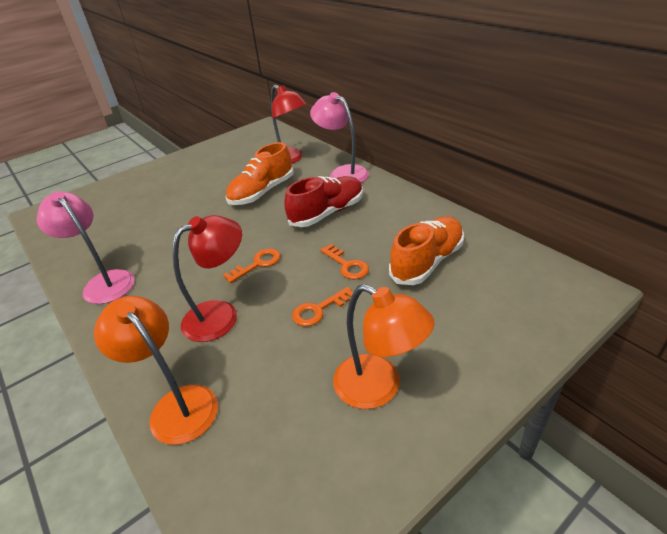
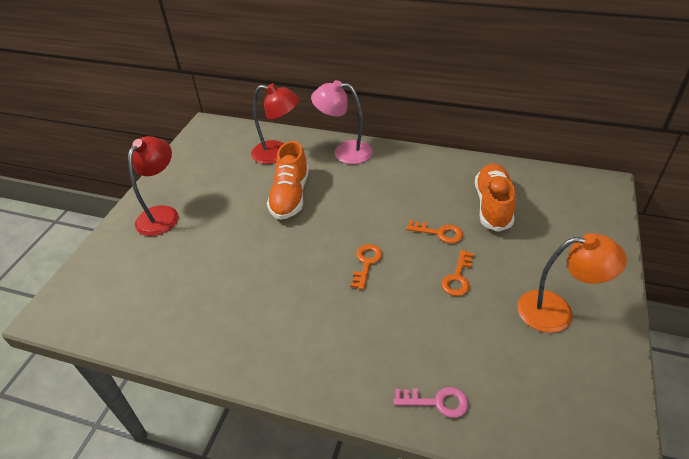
camera: 35 degrees left, 5 degrees up
pink lamp [37,191,135,304] -> none
orange lamp [94,296,218,445] -> pink key [394,387,468,418]
red lamp [172,215,242,342] -> red lamp moved to [128,136,179,236]
red shoe [284,176,363,227] -> none

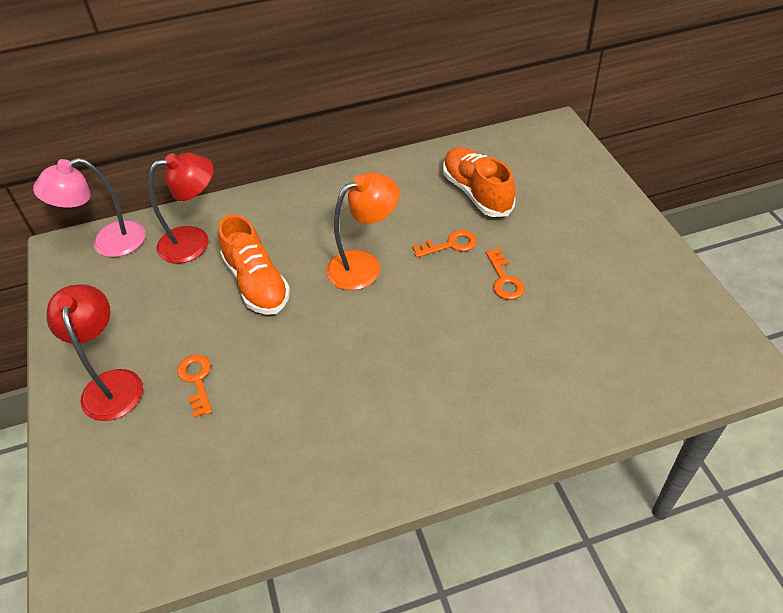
camera: 35 degrees left, 5 degrees up
pink lamp [311,80,373,164] -> pink lamp moved to [33,158,146,257]
orange key [350,244,382,290] -> orange key moved to [177,355,212,418]
pink key [394,387,468,418] -> none
orange lamp [517,233,627,333] -> orange lamp moved to [326,172,399,290]

